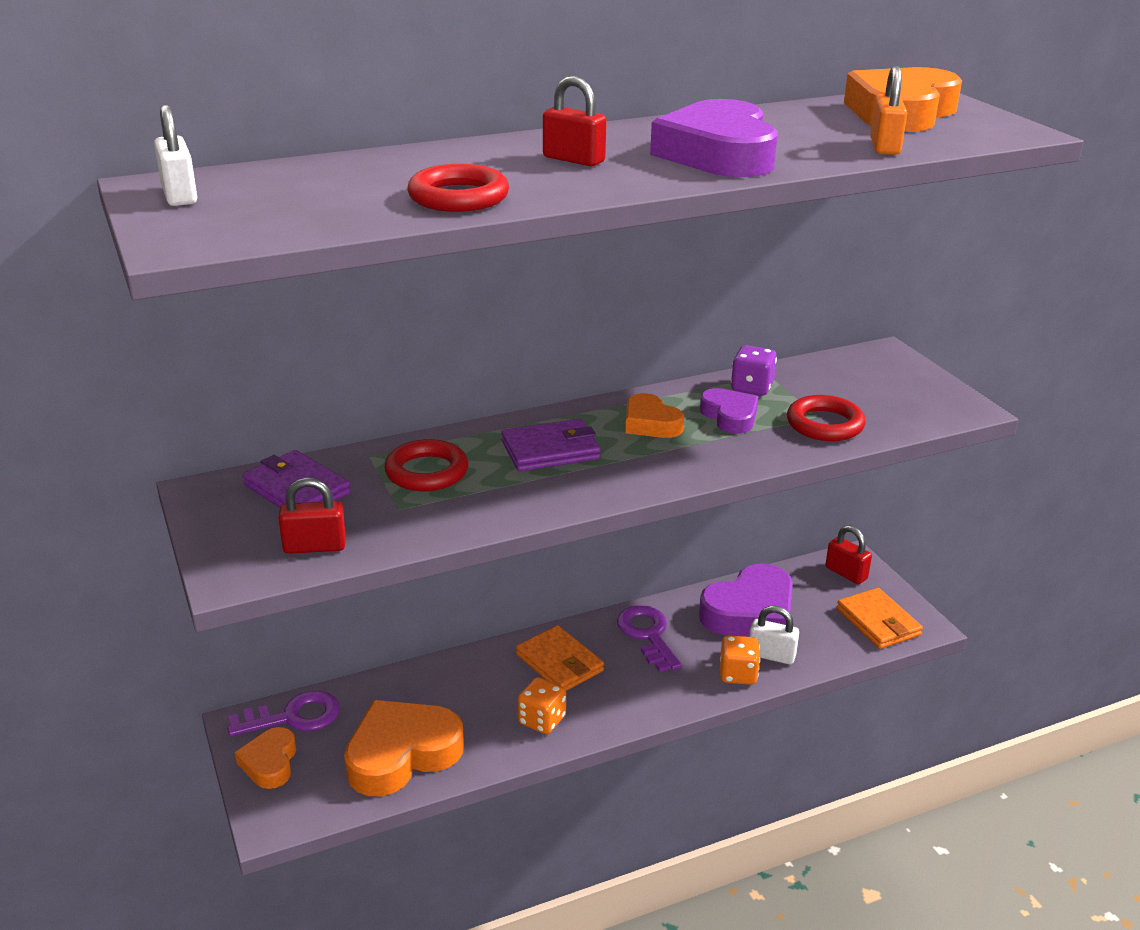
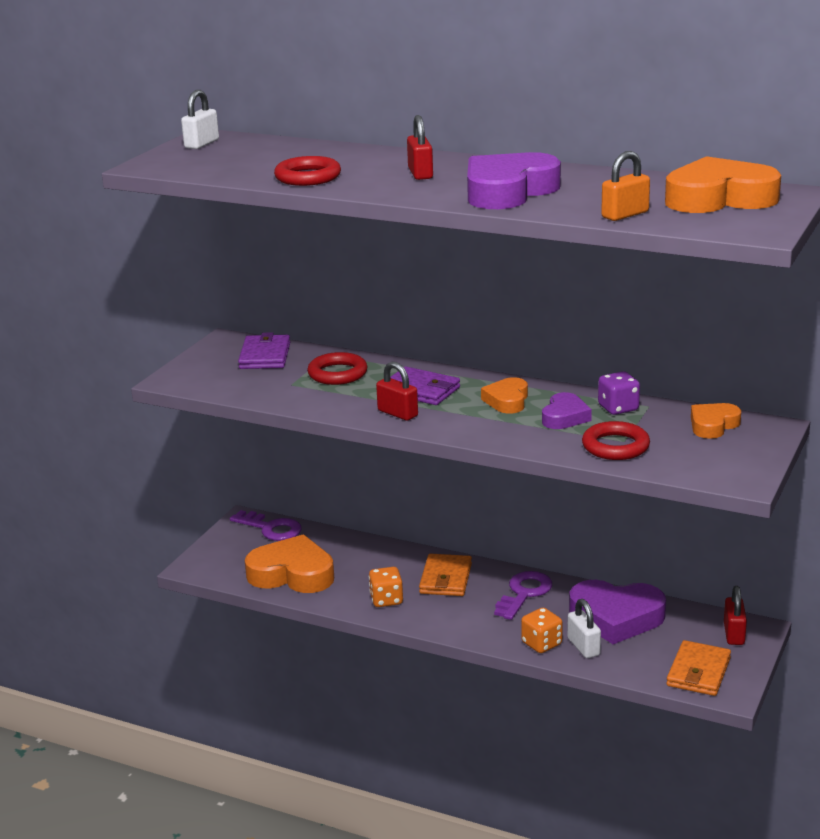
camera: 50 degrees right, 5 degrees down
orange heart [235,727,296,789] -> orange heart moved to [691,403,741,439]
red padlock [278,477,346,554] -> red padlock moved to [376,362,418,421]

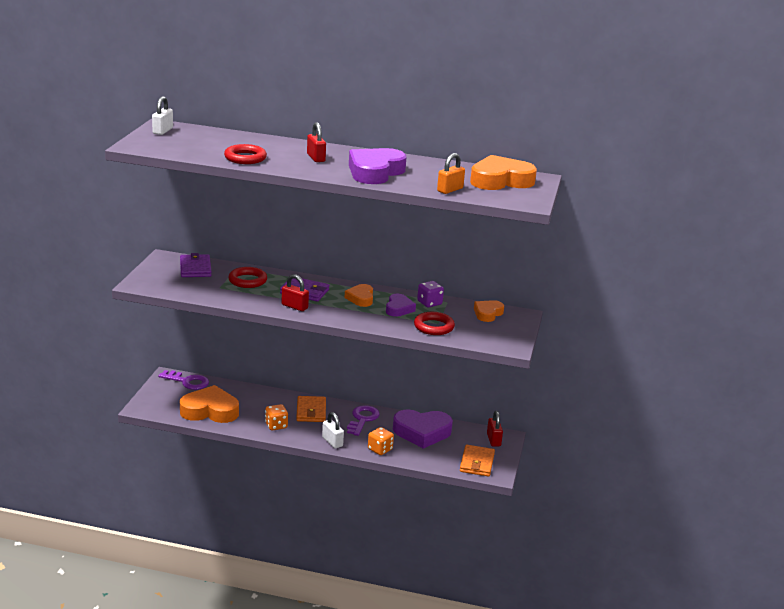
camera: 15 degrees left, 0 degrees up
white padlock [567,599,601,658] -> white padlock moved to [322,412,344,448]

